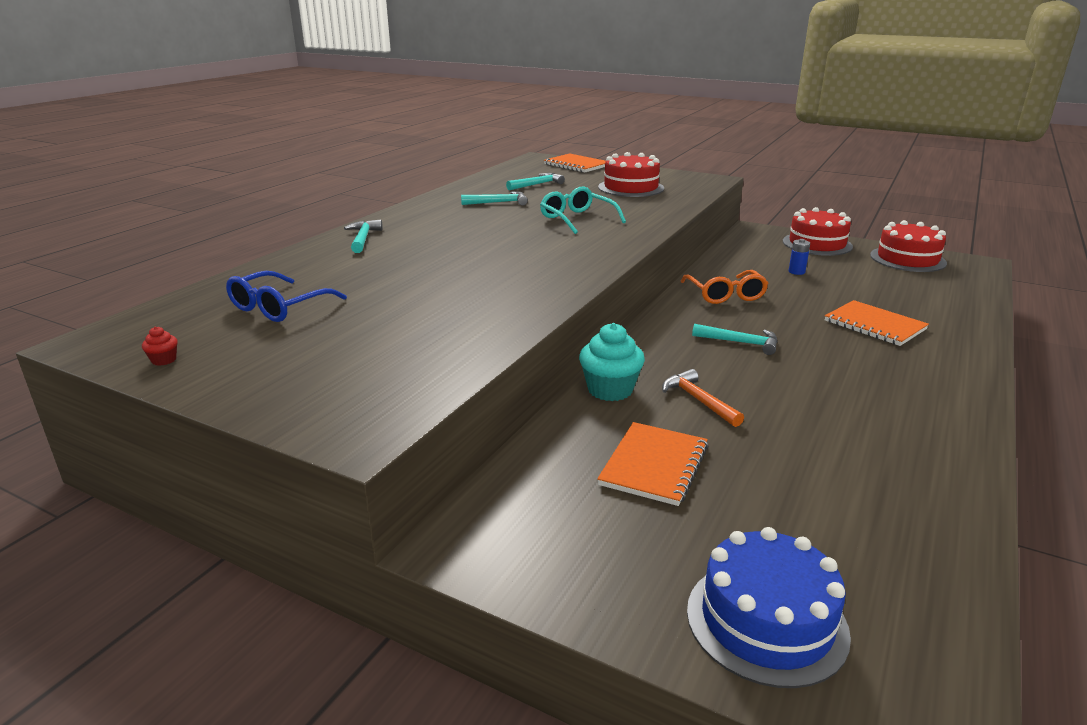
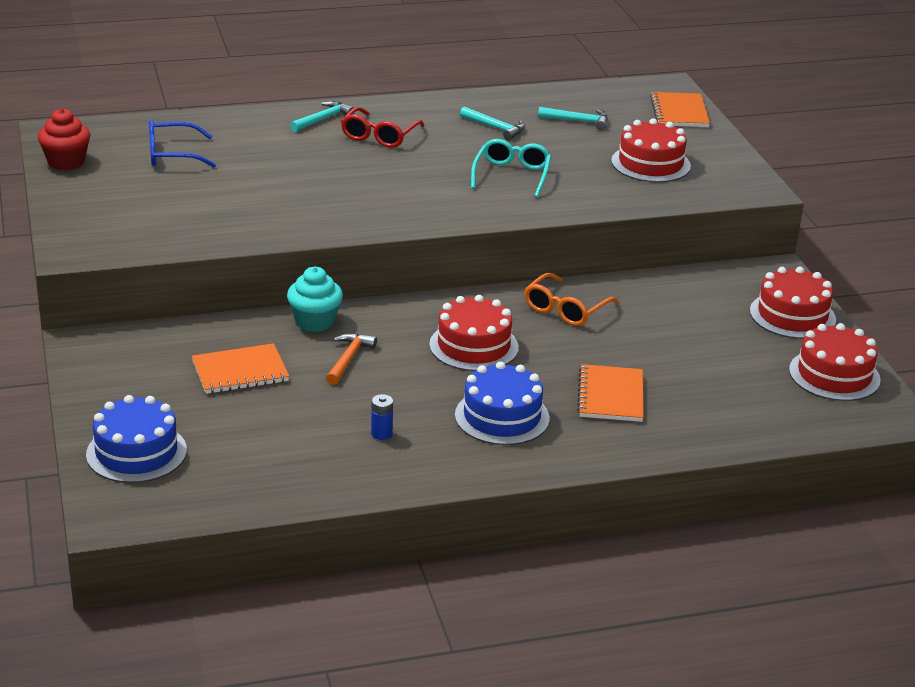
camera: 45 degrees right, 5 degrees up
red cupcake [142,326,178,366] -> red cupcake [38,108,90,170], size x2.27
turquoise hammer [692,324,778,355] -> red cake [429,295,519,371]
blue battery [789,239,810,275] -> blue battery moved to [371,394,393,440]
none -> red glasses [341,107,425,148]
none -> blue cake [455,361,550,445]

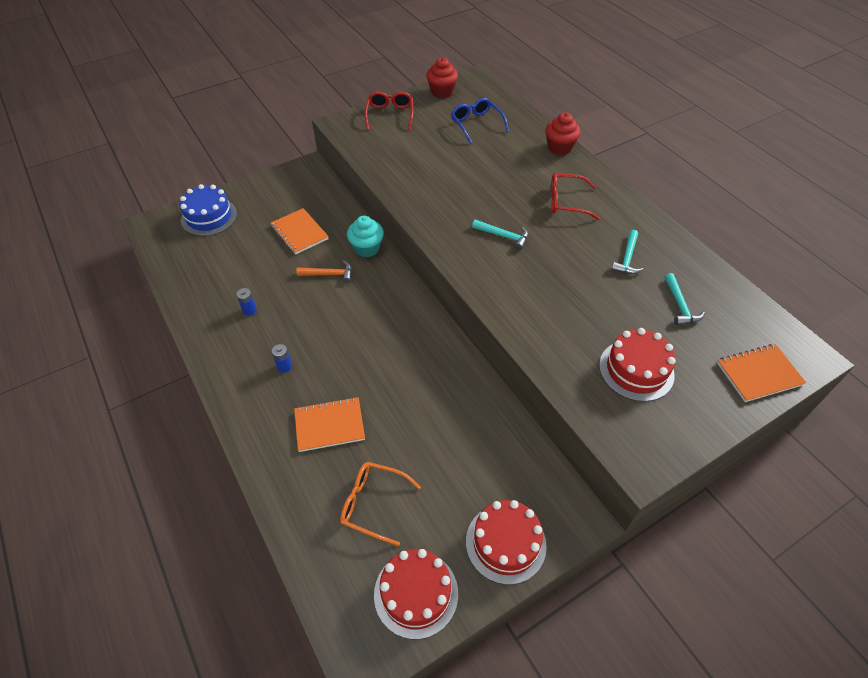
camera: 75 degrees right, 20 degrees up
turquoise hammer [290,101,355,132] -> turquoise hammer moved to [472,220,528,250]
red cake [429,295,519,371] -> none
blue cake [455,361,550,445] -> blue battery [272,344,292,373]
turquoise glasses [471,139,551,197] -> none
orange glasses [524,273,619,326] -> orange glasses moved to [340,462,421,546]
none -> red glasses [365,91,413,130]
none -> red cupcake [545,112,581,155]

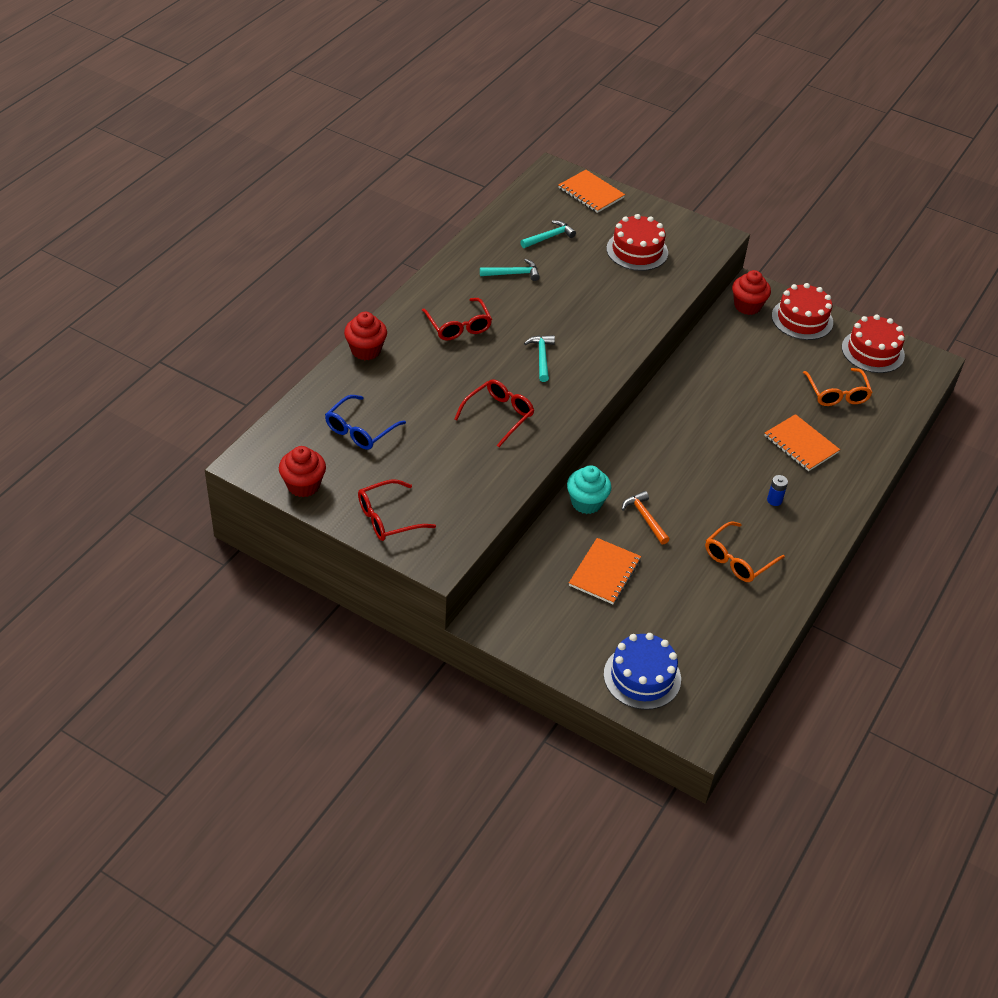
camera: 120 degrees left, 5 degrees down
blue battery [236,288,257,316] -> orange glasses [705,521,785,582]
none -> red glasses [454,379,534,447]
none -> red cupcake [732,270,771,315]

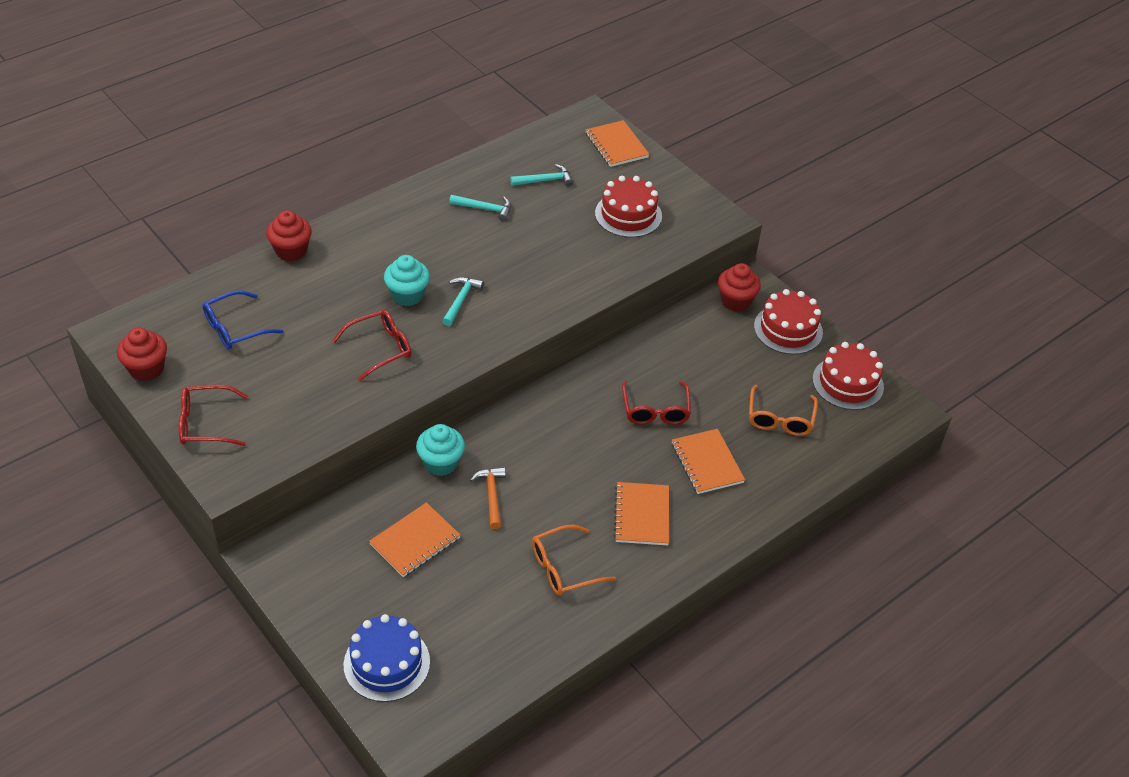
camera: 20 degrees right, 0 degrees up
red glasses [422,298,492,340] -> red glasses moved to [622,381,691,425]
blue battery [767,475,788,506] -> orange notebook [614,482,669,545]
none -> turquoise cupcake [384,255,430,306]

